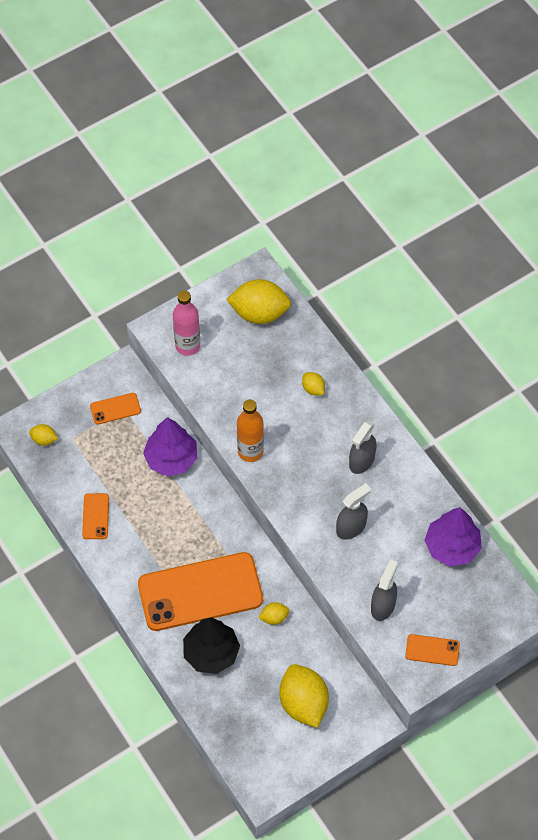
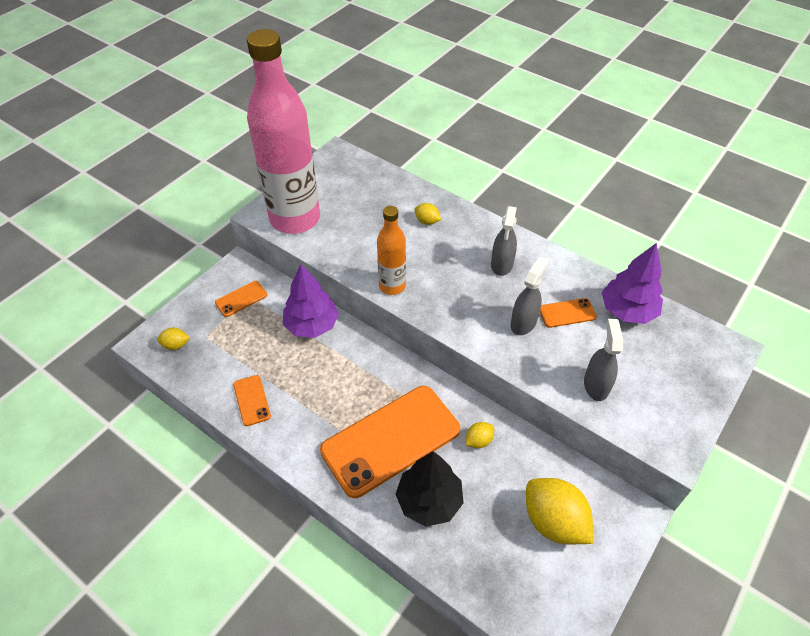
camera: 20 degrees left, 10 degrees down
pink bottle [173,290,200,356] -> pink bottle [247,29,320,234], size x2.05
yellow lemon [226,279,291,324] -> none
orange phone [405,634,460,666] -> orange phone moved to [540,298,597,328]

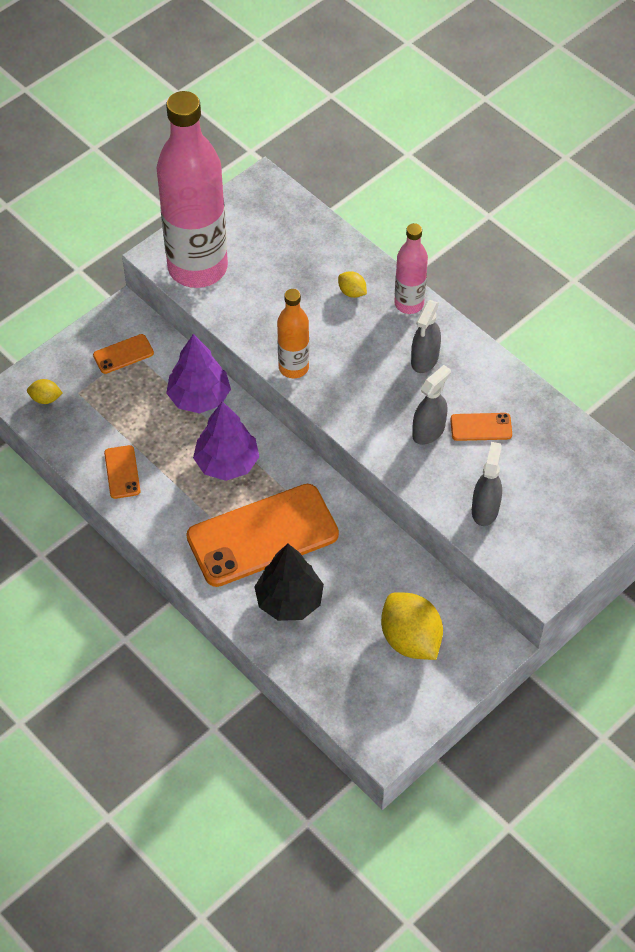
camera: 10 degrees right, 5 degrees up
yellow lemon [465,422,494,448] -> none
purple tree [602,243,663,324] -> purple tree moved to [193,401,259,481]
none -> pink bottle [394,223,428,314]

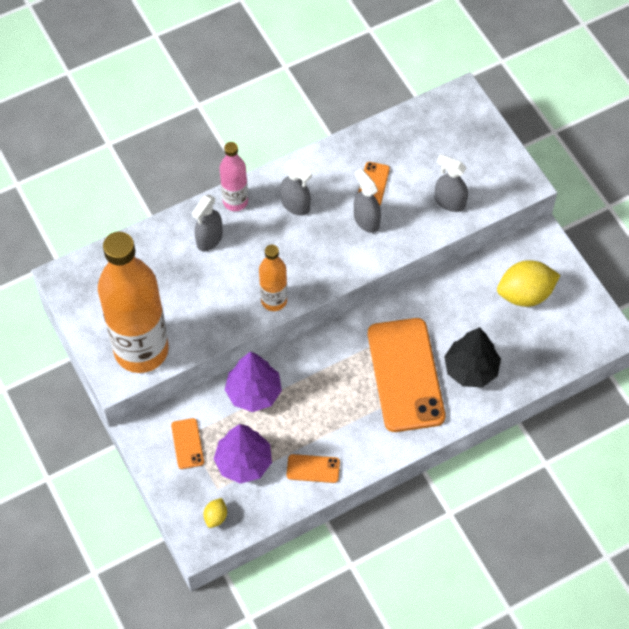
camera: 75 degrees left, 5 degrees up
pink bottle [157,91,228,288] -> orange bottle [98,232,169,373]
purple tree [193,401,259,481] -> purple tree moved to [214,424,272,484]
yellow lemon [338,271,367,298] -> grey spray bottle [192,195,223,251]

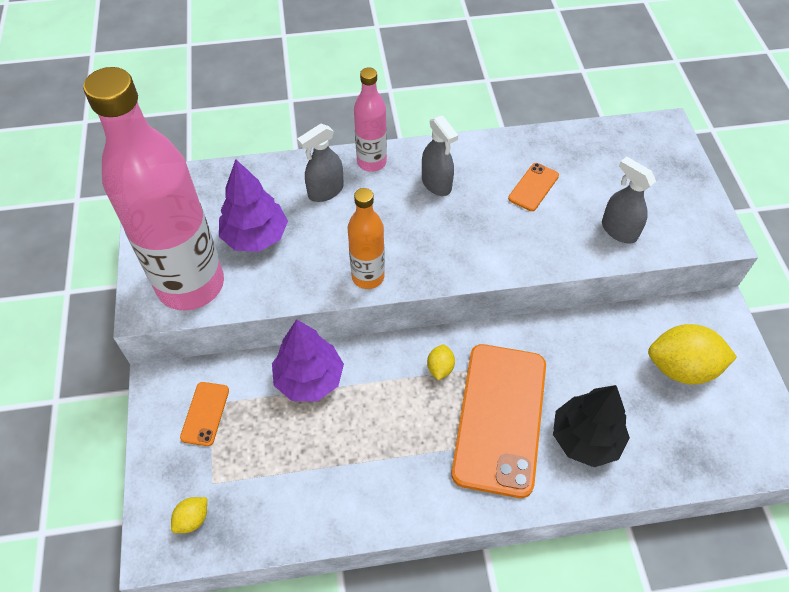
camera: 20 degrees right, 5 degrees down
orange bottle [98,232,169,373] -> pink bottle [83,67,224,310]
purple tree [214,424,272,484] -> purple tree moved to [219,159,288,252]
orange phone [287,454,340,483] -> none
grey spray bottle [354,169,381,233] -> none
none -> yellow lemon [427,344,455,380]

